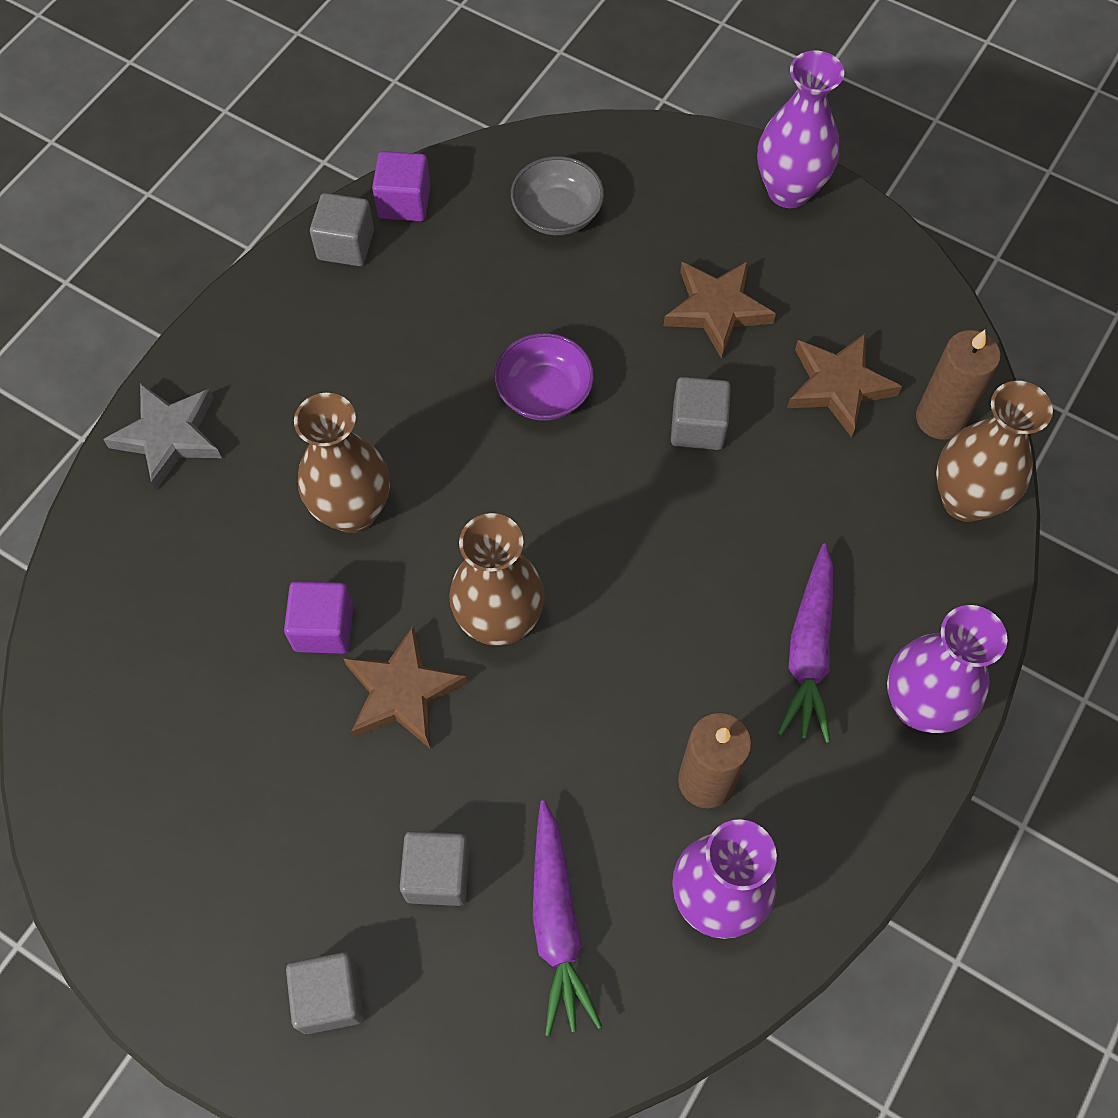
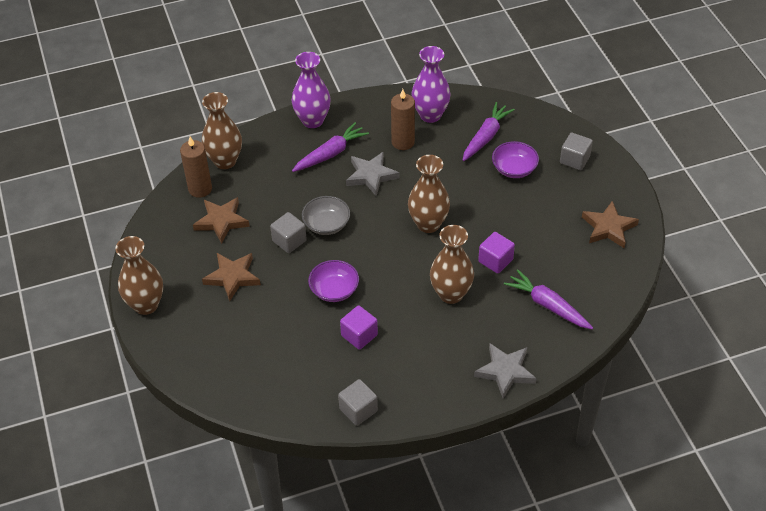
camera: 140 degrees left, 15 degrees down
brown star [343,625,468,748] -> brown star moved to [582,201,639,248]
purple cube [372,151,431,221] -> purple cube moved to [340,305,378,350]
grey cube [400,831,470,906] -> purple bowl [492,141,539,178]
grey bowl [511,156,604,235] -> grey bowl moved to [302,196,350,235]
purple vase [758,50,844,208] -> brown vase [115,236,163,315]
none -> grey star [346,152,399,196]
none -> purple carrot [504,269,593,329]

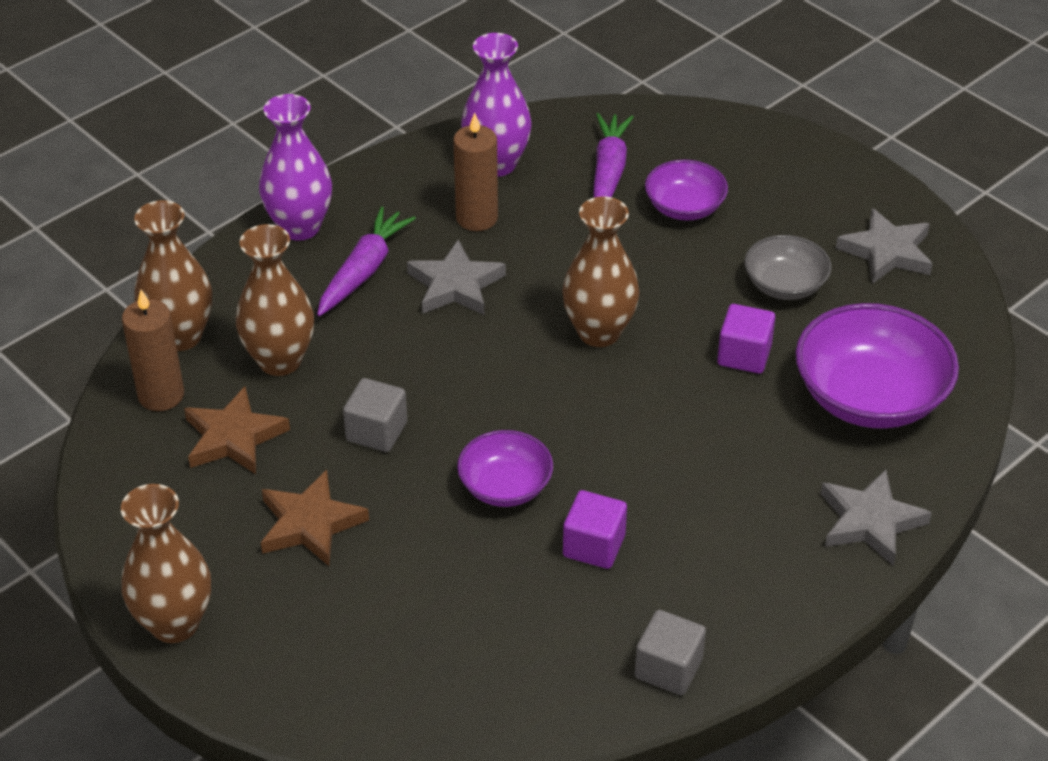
camera: 25 degrees left, 5 degrees down
grey bowl [302,196,350,235] -> grey bowl moved to [744,235,832,300]
brown vase [430,225,474,304] -> brown vase moved to [236,224,314,376]
purple carrot [504,269,593,329] -> purple bowl [795,303,959,429]
grey cube [560,133,593,170] -> none
brown star [582,201,639,248] -> grey star [836,208,932,284]

